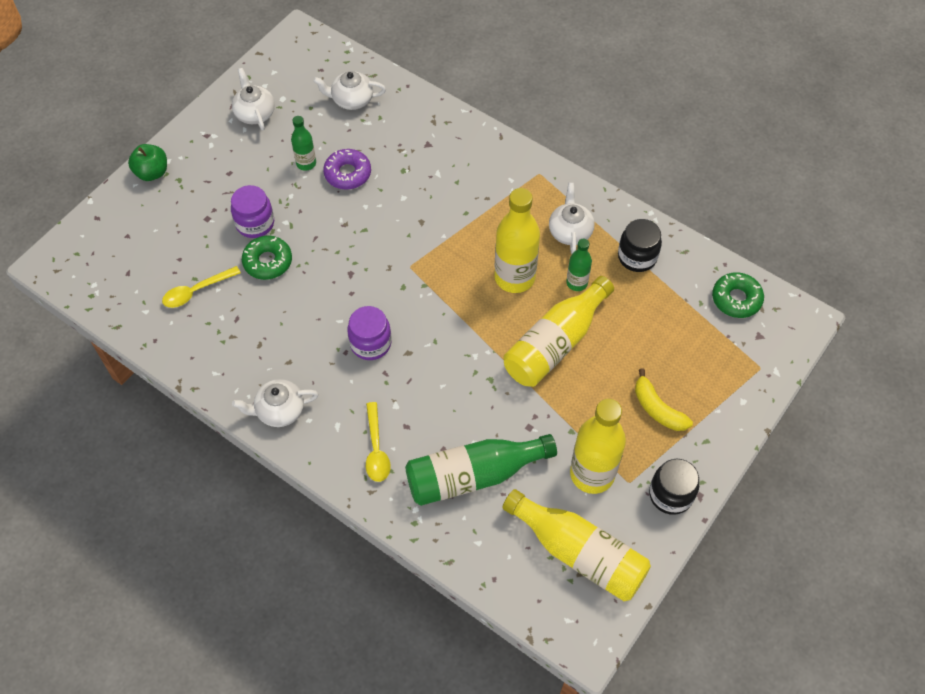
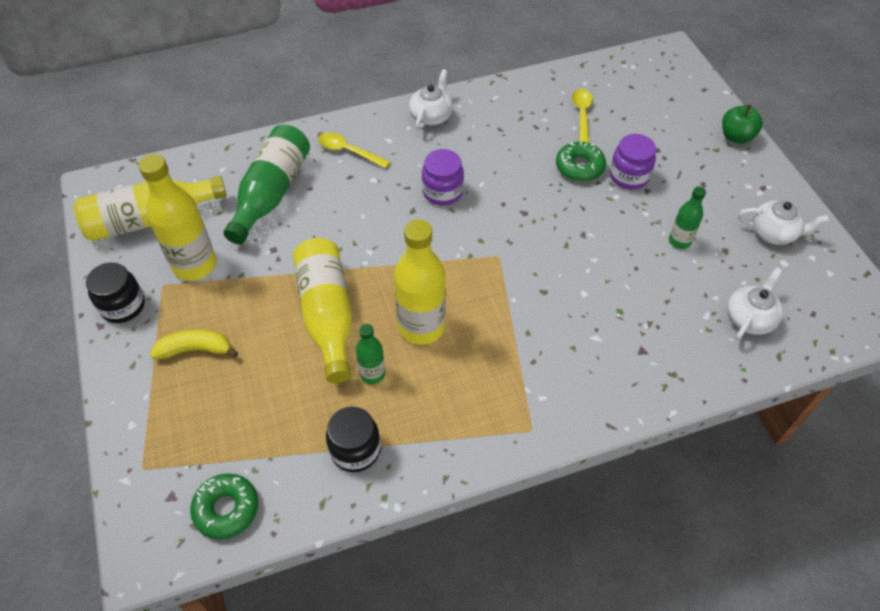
camera: 125 degrees right, 5 degrees down
purple donut [323,149,371,190] -> none
white teapot [549,183,595,254] -> none

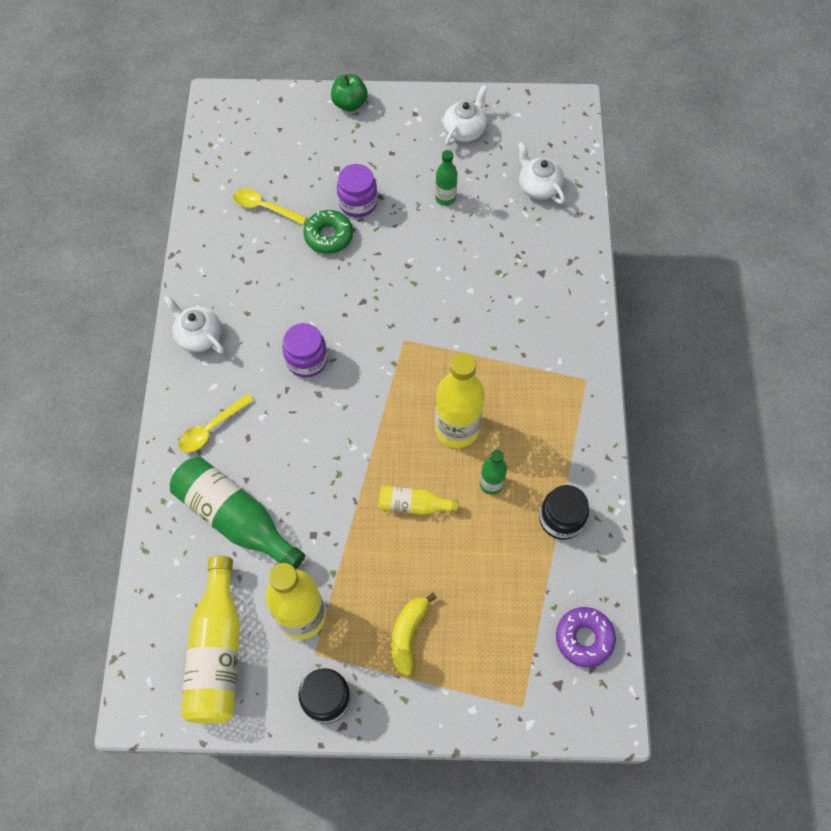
camera: 70 degrees left, 10 degrees up
green donut [190,473,258,539] -> purple donut [556,607,616,667]
yellow bottle [293,238,352,383] -> yellow bottle [378,485,459,515], size x0.53

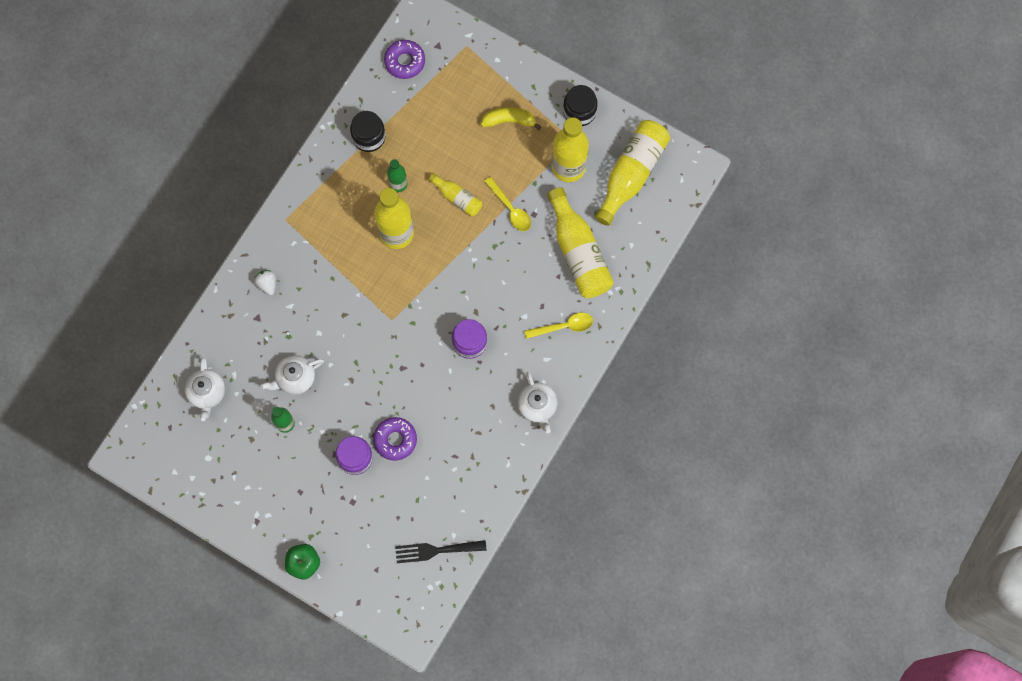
camera: 150 degrees left, 10 degrees up
green bottle [170,457,305,569] -> yellow bottle [547,187,614,298]
yellow spoon [233,188,307,225] -> yellow spoon moved to [484,177,531,231]
green donut [304,210,353,254] -> purple donut [373,417,417,461]
yellow banana [391,593,437,676] -> yellow banana turned 135 degrees counterclockwise [481,107,541,130]
white teapot [443,85,487,146] -> white teapot moved to [260,355,324,395]
none -> white strawberry [254,270,276,295]
none -> black fork [395,540,486,563]

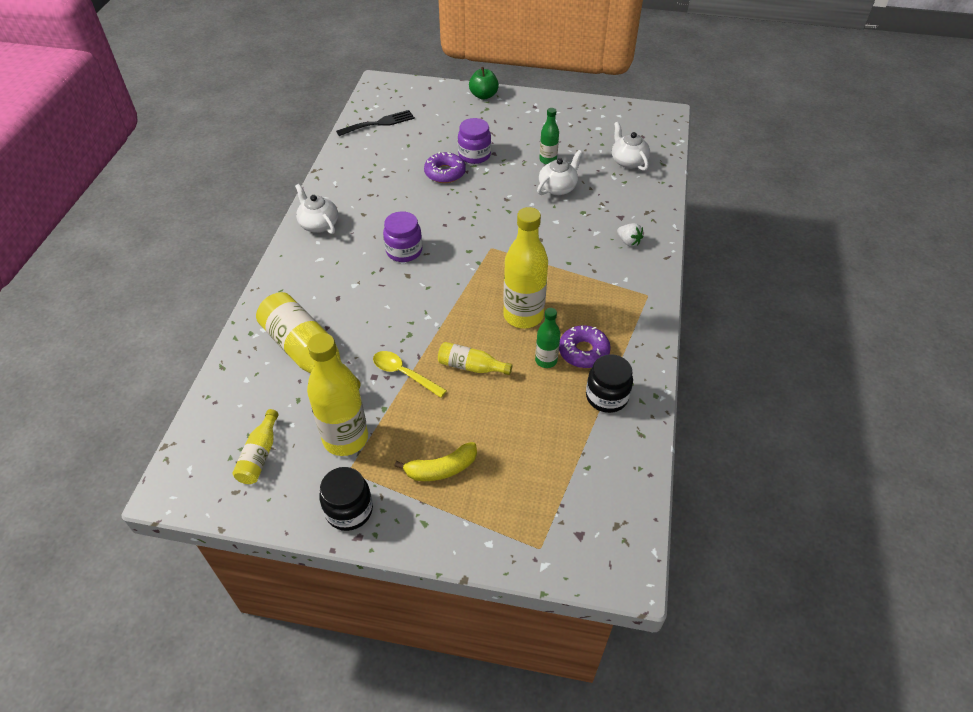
camera: 160 degrees right, 25 degrees down
purple donut [384,40,425,79] -> purple donut moved to [559,325,611,368]
yellow spoon [524,313,593,339] -> none
yellow bottle [595,120,670,226] -> yellow bottle [232,409,279,484], size x0.53

